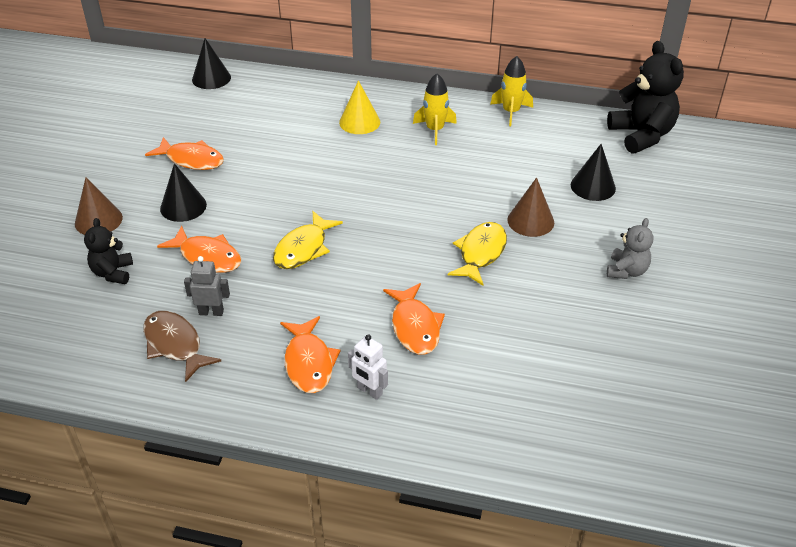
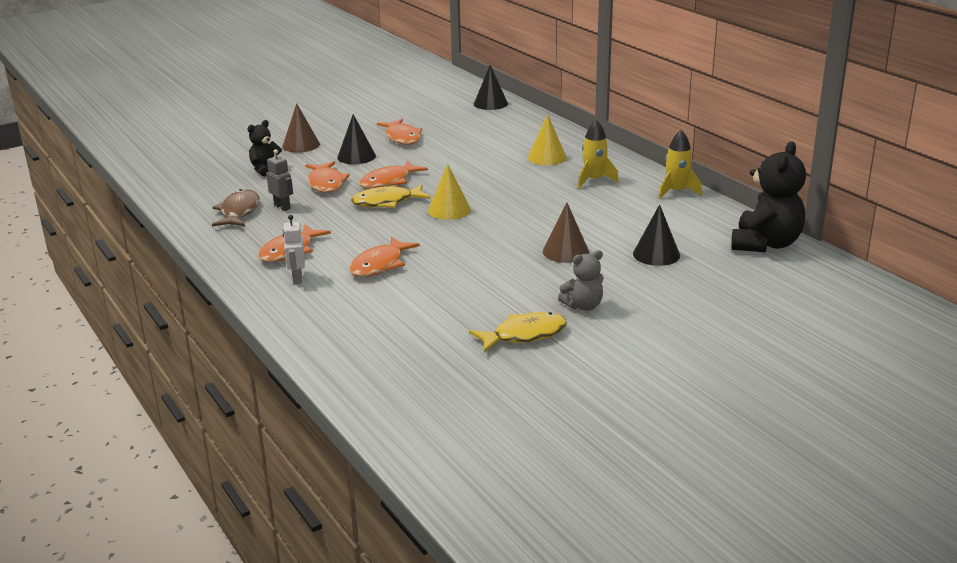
camera: 45 degrees right, 15 degrees down
yellow fish [448,222,507,286] -> yellow fish moved to [469,312,567,353]
none -> orange fish [360,160,428,189]
none -> yellow cone [428,163,471,220]

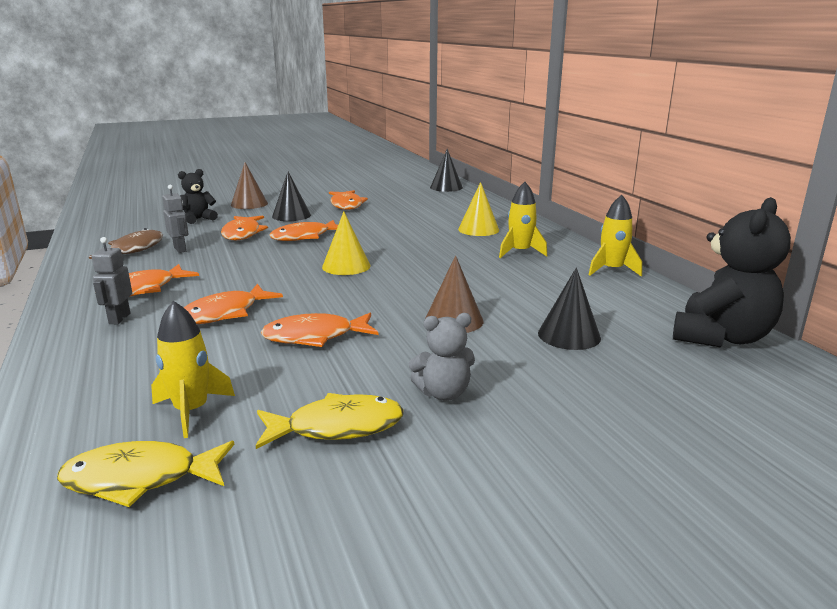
camera: 10 degrees right, 5 degrees down
white robot [283,215,305,284] -> grey robot [92,237,132,324]
yellow fish [351,184,431,208] -> yellow fish moved to [57,441,235,507]
none -> yellow rocket [151,301,235,438]
none -> orange fish [260,313,379,347]

